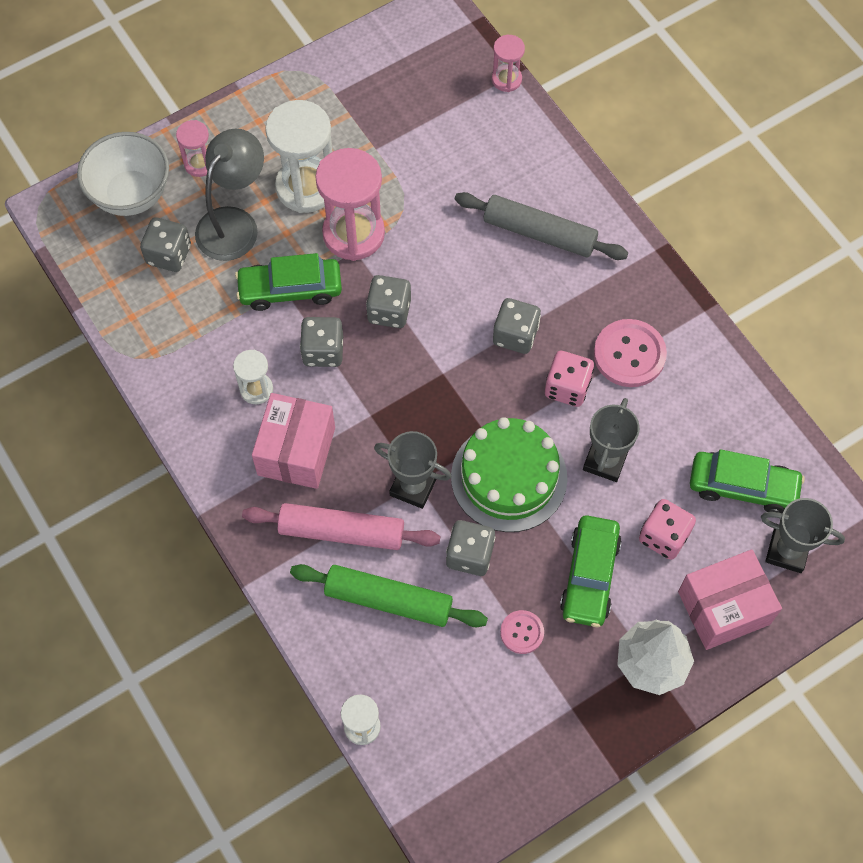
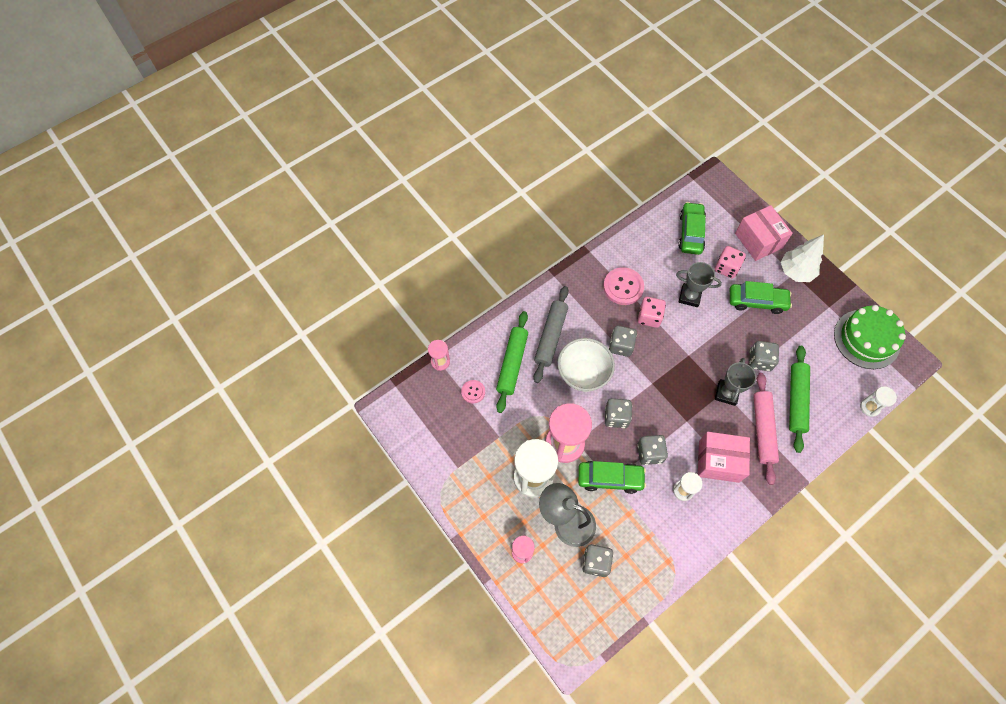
camera: 95 degrees left, 0 degrees up
white bowl [77,132,169,216] -> white bowl moved to [558,338,615,392]
green car [235,253,342,311] -> green car turned 75 degrees counterclockwise [578,461,646,494]
green cake [451,417,568,532] -> green cake moved to [834,305,906,369]
pink button [500,610,544,654] -> pink button moved to [461,380,485,404]
grey trophy [761,498,845,573] -> none
none -> green rolling pin [496,311,528,413]

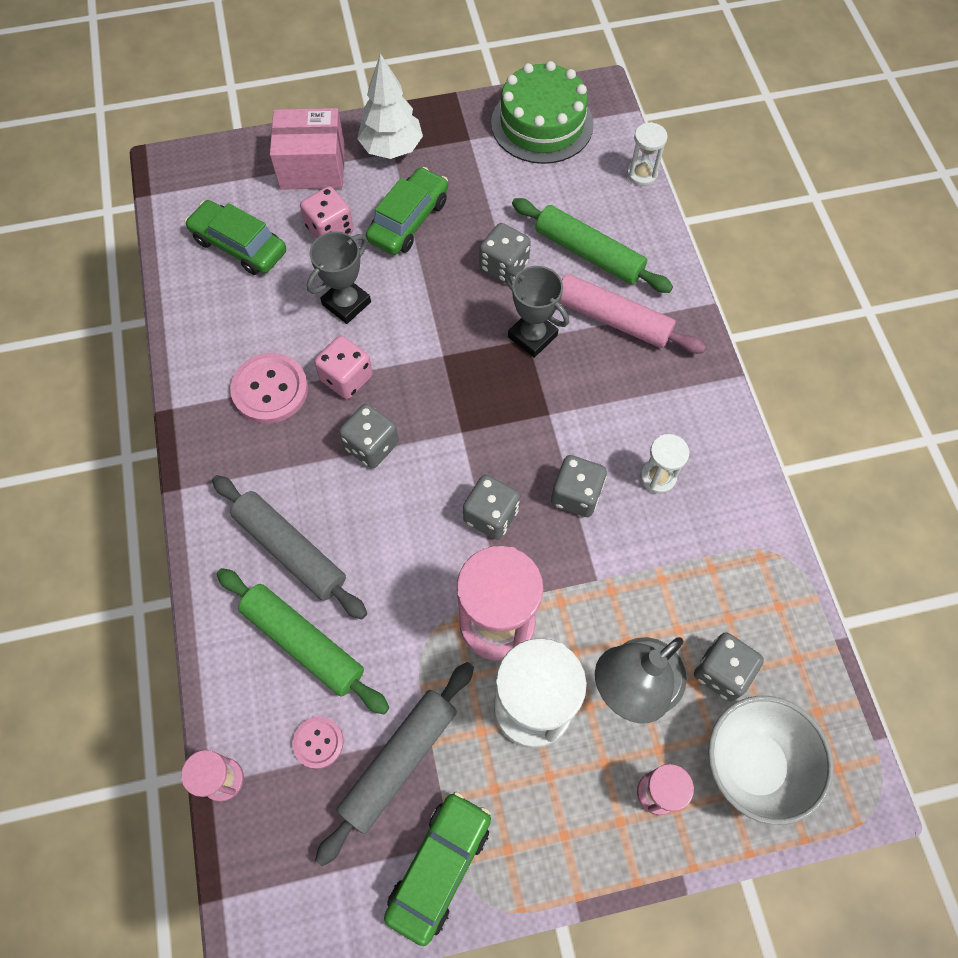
camera: 65 degrees left, 0 degrees up
white bowl [558,338,615,392] -> white bowl moved to [708,696,834,825]
green car [578,461,646,494] -> green car moved to [384,792,491,946]
pink box [698,432,750,483] -> none
none -> grey rolling pin [315,662,474,866]

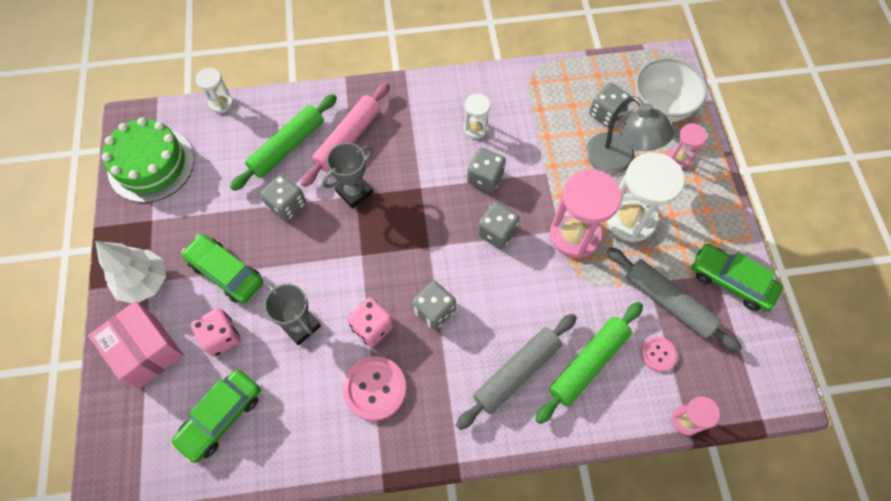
camera: 85 degrees left, 0 degrees up
pink box [270,108,345,190] -> pink box turned 45 degrees counterclockwise [88,301,183,389]

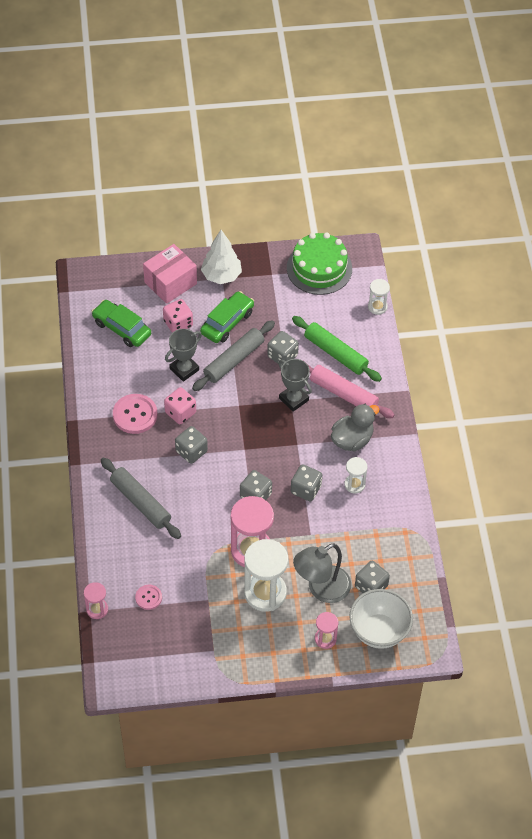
camera: 90 degrees right, 10 degrees down
green rolling pin [535,302,643,424] -> none
grey rolling pin [607,247,742,353] -> grey rolling pin moved to [192,320,275,391]
green car [691,244,783,311] -> none
none -> grey duck [331,404,379,451]

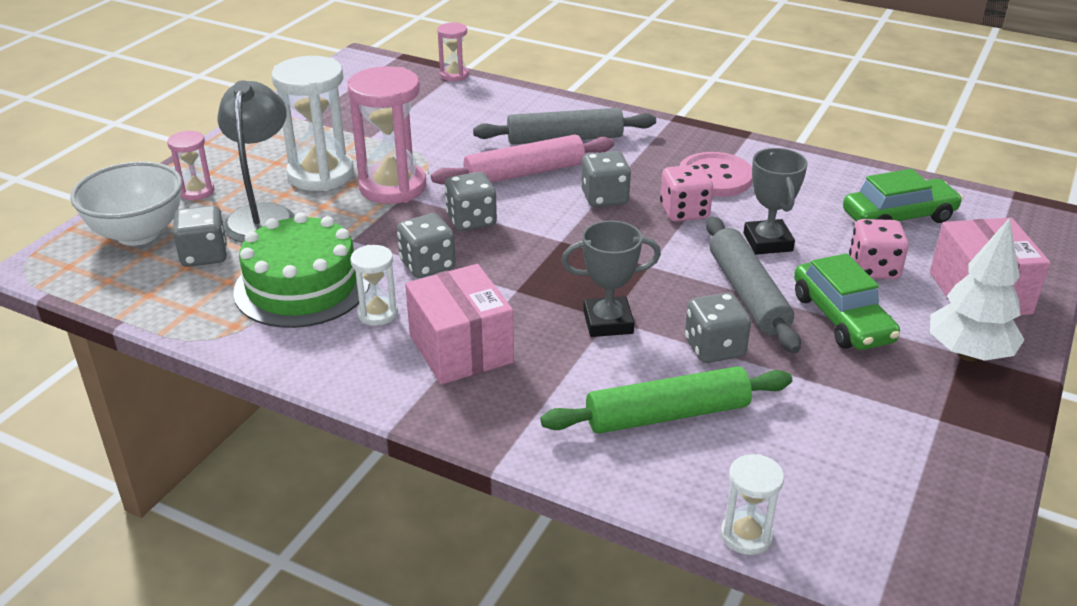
camera: 125 degrees right, 20 degrees down
pink button [135,585,162,610] -> none
green cake [287,233,352,295] -> green cake moved to [233,213,369,328]
pink rolling pin [304,361,395,418] -> pink rolling pin moved to [431,135,614,184]
grey duck [331,404,379,451] -> pink box [405,264,514,384]

